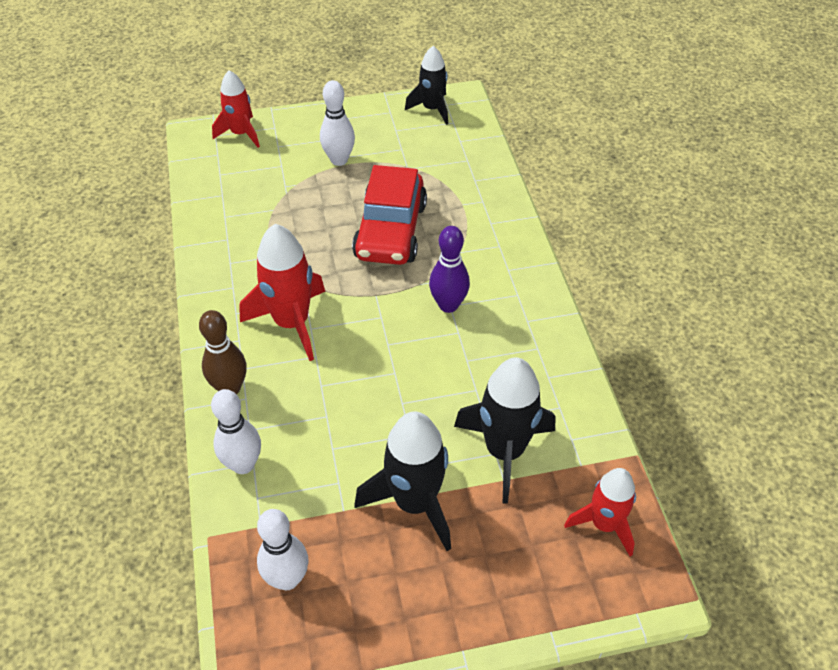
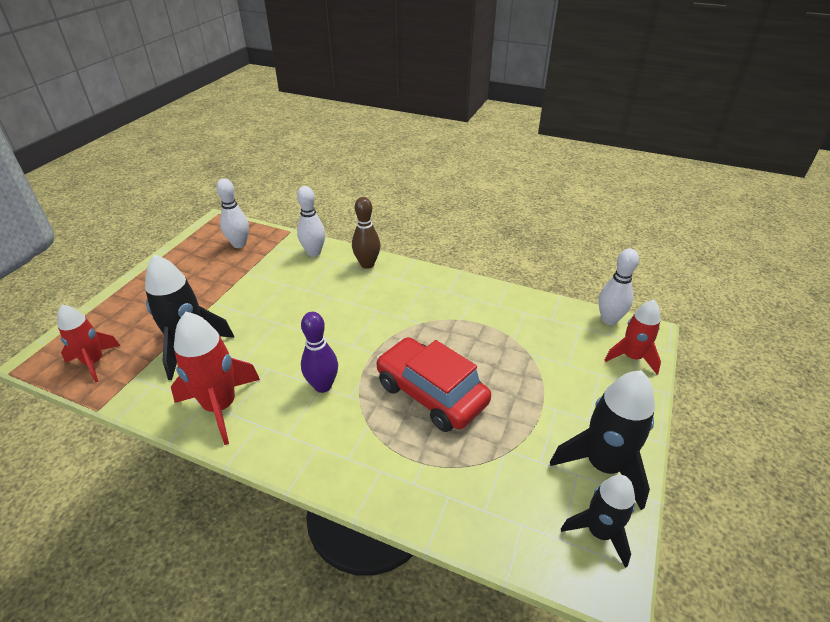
camera: 125 degrees right, 10 degrees down
red rocket [239,224,325,361] -> red rocket moved to [171,312,260,445]
white bowling pin [320,80,355,166] -> white bowling pin moved to [598,248,639,325]
black rocket [355,411,451,551] -> black rocket moved to [550,370,655,510]

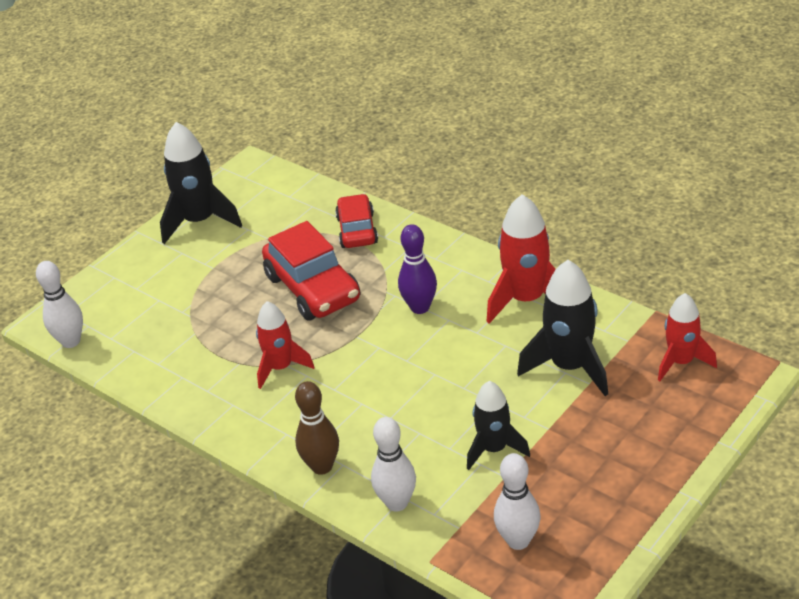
camera: 160 degrees left, 0 degrees up
black rocket [561,475,635,568] -> black rocket moved to [467,381,530,470]
red rocket [605,300,661,374] -> red rocket moved to [256,301,314,389]
none -> red car [335,194,378,248]

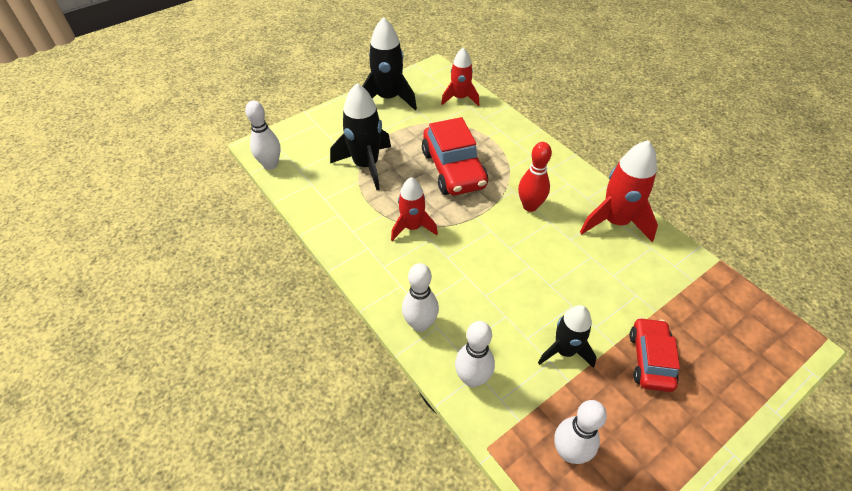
camera: 10 degrees right, 10 degrees up
brown bowling pin [295,381,339,475] -> white bowling pin [402,263,439,332]
red car [335,194,378,248] -> red car moved to [629,317,680,392]
purple bowling pin [398,224,437,314] -> red bowling pin [518,142,552,212]
black rocket [517,260,608,396] -> black rocket moved to [330,83,391,190]
red rocket [658,293,717,381] -> red rocket moved to [441,48,479,106]

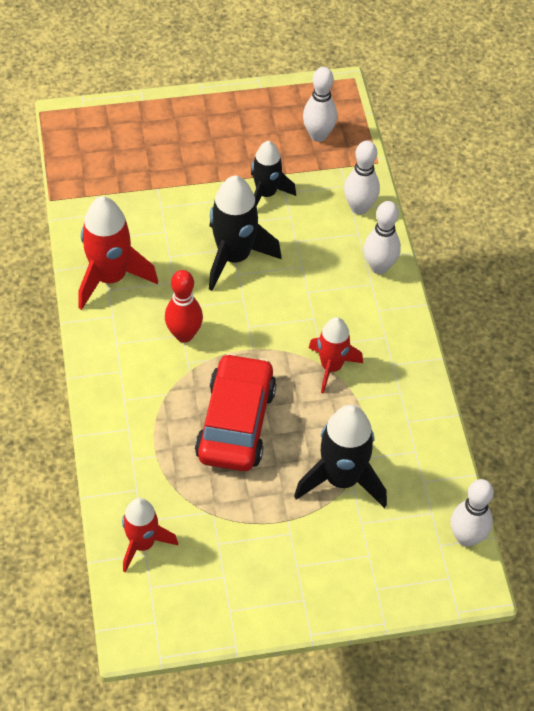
camera: 155 degrees left, 5 degrees up
black rocket [362,17,417,110] -> black rocket moved to [209,175,281,291]
red car [629,317,680,392] -> none

